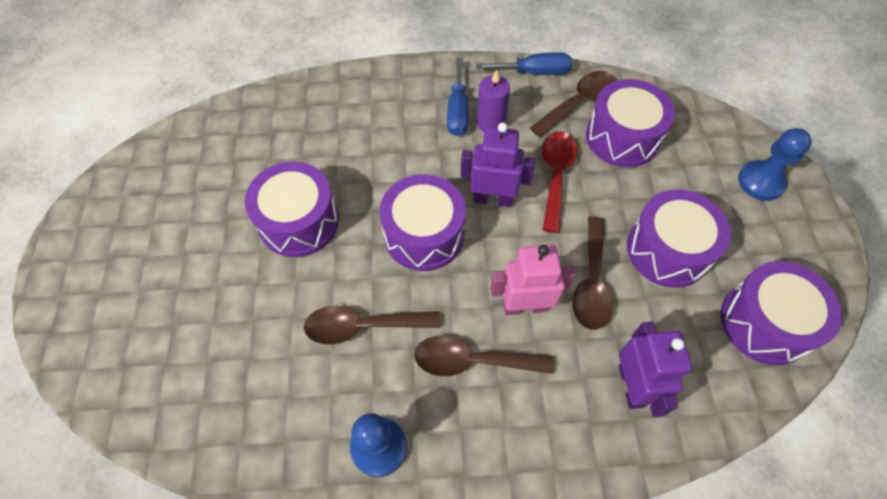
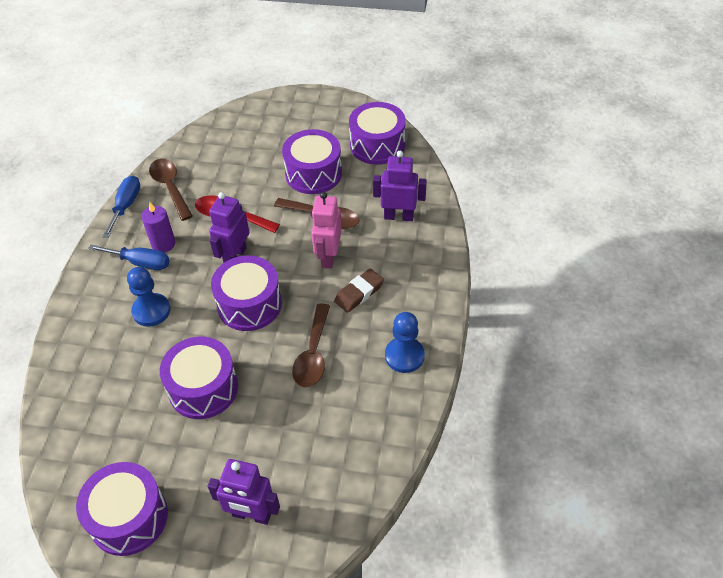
camera: 75 degrees left, 10 degrees down
brown spoon [414,335,554,377] -> brown eraser [334,268,384,313]
purple drum [586,79,675,167] -> purple drum moved to [76,462,168,556]
blue pawn [738,128,812,201] -> blue pawn moved to [127,267,170,327]
none -> purple robot [208,459,280,525]

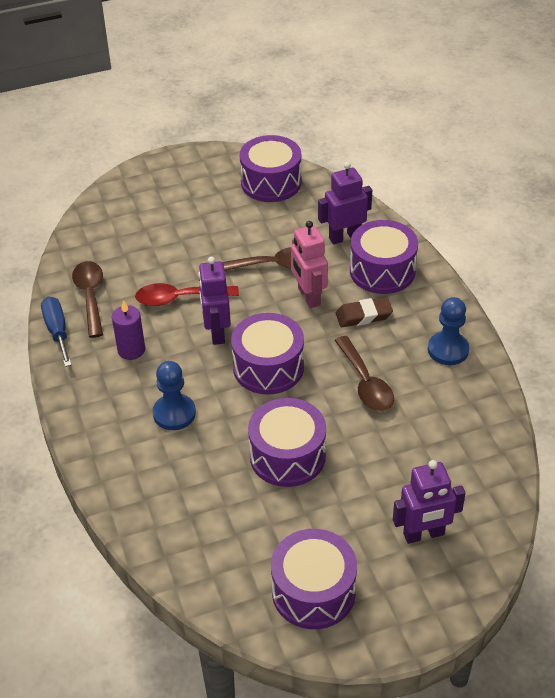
camera: 30 degrees left, 5 degrees down
blue screwdriver [88,245,170,270] -> none
brown spoon [149,159,193,221] -> brown spoon turned 45 degrees clockwise [72,261,103,338]
purple drum [282,129,342,194] -> purple drum moved to [350,220,418,294]
brown eraser [334,268,384,313] -> brown eraser turned 60 degrees clockwise [336,297,393,327]

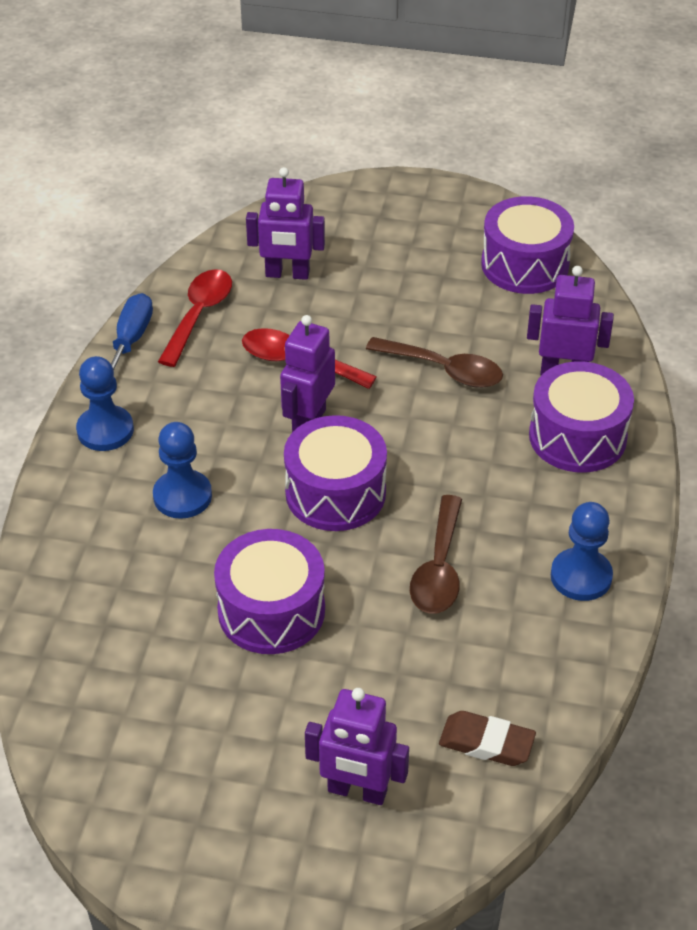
camera: 30 degrees right, 0 degrees up
brown spoon [72,261,103,338] -> red spoon [158,269,232,367]
purple candle [112,300,145,360] -> none
purple drum [271,529,357,629] -> none
pink robot [291,221,328,308] -> none
brown eraser [336,297,393,327] -> brown eraser moved to [439,711,536,766]
none -> blue pawn [76,356,134,451]
none -> purple robot [246,167,325,280]

